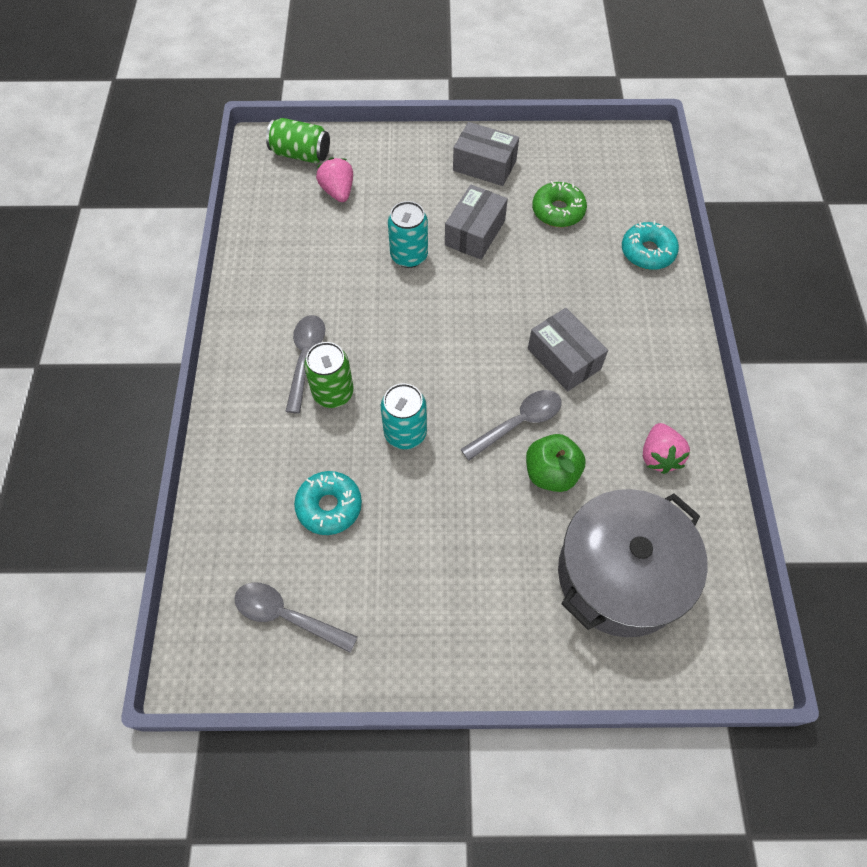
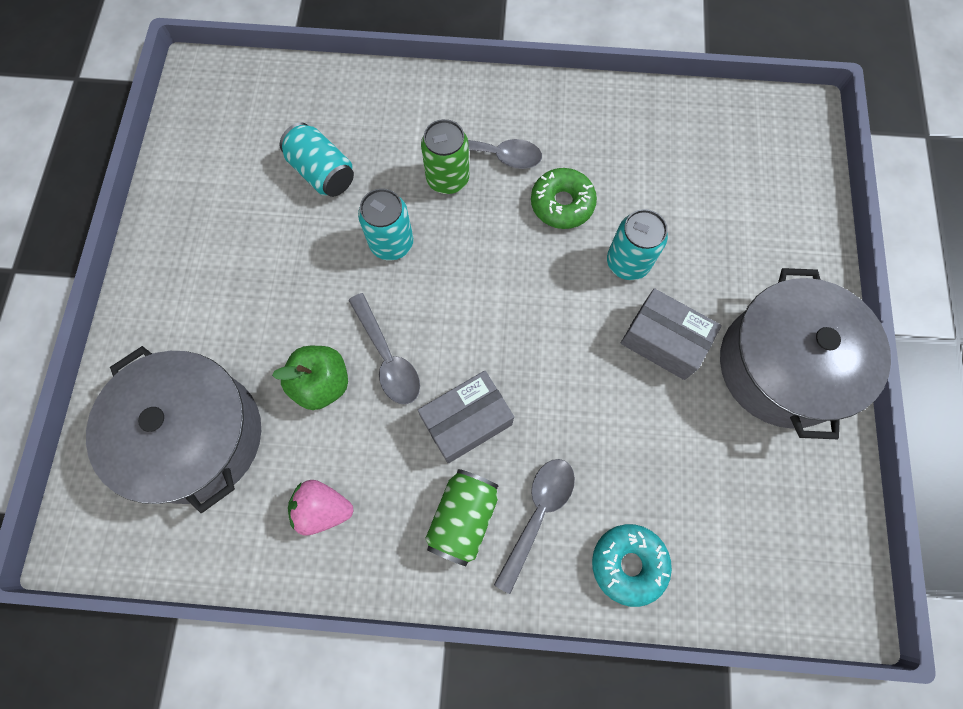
camera: 95 degrees right, 10 degrees up
grey spoon [234,582,358,653] -> grey spoon moved to [494,459,575,594]
green can [266,118,330,164] -> green can moved to [425,469,498,566]
turquoise donut [294,471,362,535] -> turquoise can [280,122,354,197]
pink strawberry [316,157,353,202] -> none
grey box [453,122,519,186] -> grey pot [720,268,891,439]
green donut [532,181,587,227] -> green donut moved to [531,168,597,229]

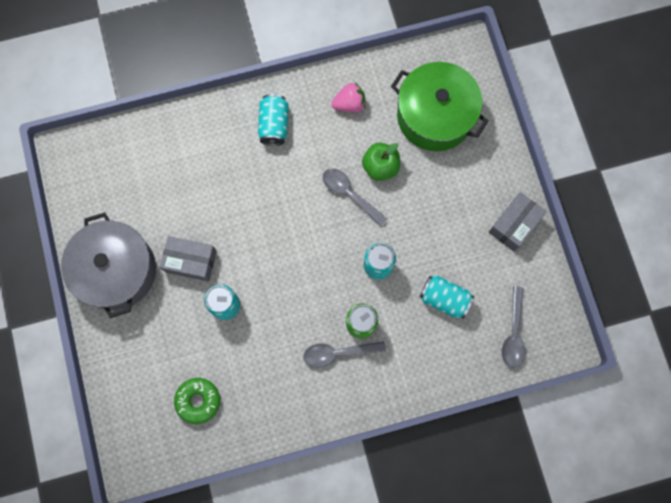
camera: 160 degrees right, 5 degrees up
grey pot [86,346,261,513] -> green pot [391,62,488,151]
grey box [418,371,514,463] -> grey box moved to [489,192,547,252]
green can [425,469,498,566] -> turquoise can [258,94,289,146]
grey spoon [494,459,575,594] -> grey spoon moved to [502,286,525,368]
green donut [531,168,597,229] -> green donut moved to [174,378,220,424]
turquoise donut [592,524,672,607] -> none

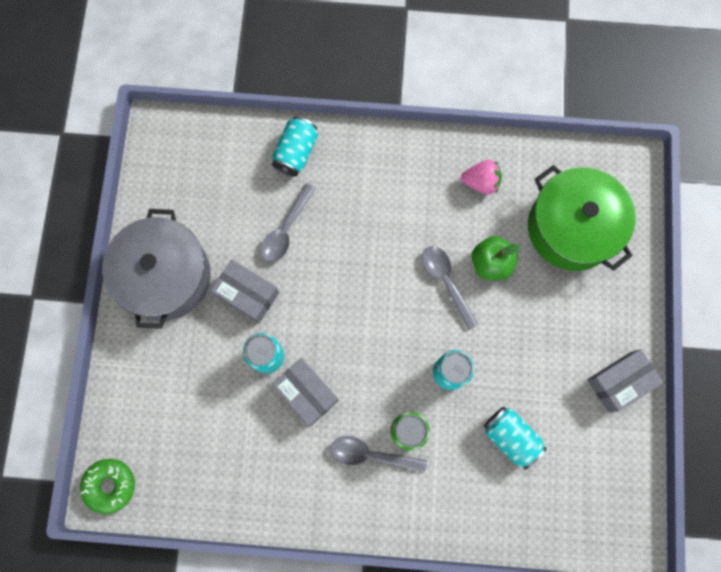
camera: 20 degrees right, 0 degrees up
green donut [174,378,220,424] -> green donut moved to [80,459,135,514]
turquoise can [258,94,289,146] -> turquoise can moved to [272,117,318,176]
grey spoon [502,286,525,368] -> grey spoon moved to [260,183,316,263]
none -> grey box [272,358,339,426]

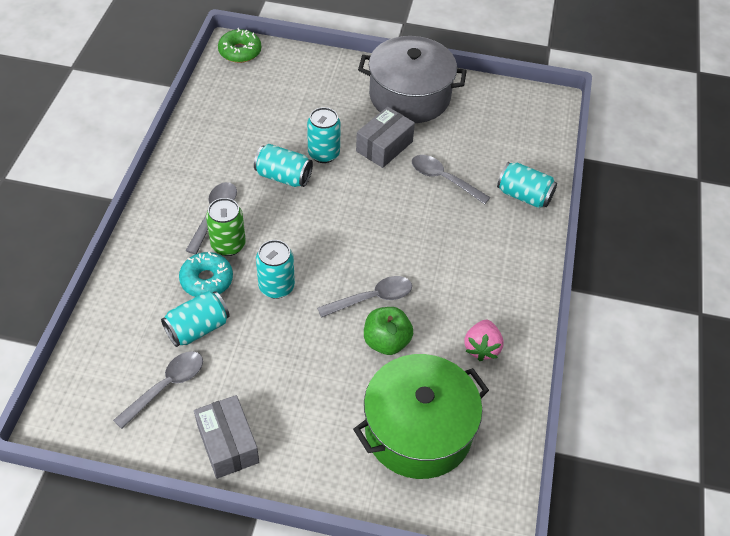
camera: 95 degrees right, 25 degrees down
grey box [272,358,339,426] -> turquoise can [254,144,313,187]
none -> grey spoon [113,351,203,429]
none -> turquoise donut [179,251,233,297]

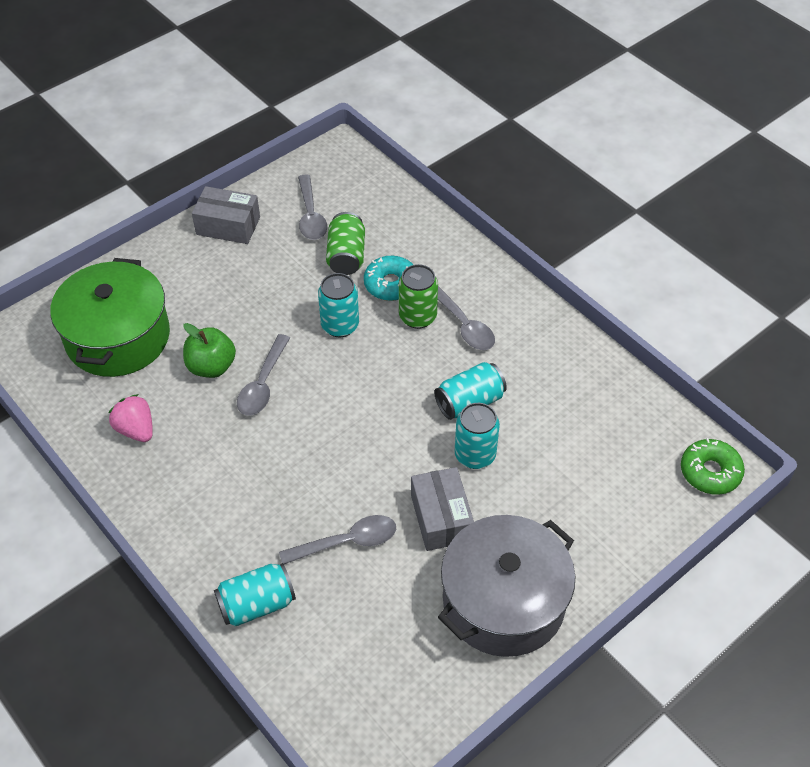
camera: 130 degrees right, 0 degrees up
turquoise can [161,291,230,347] -> green can [326,212,365,275]

